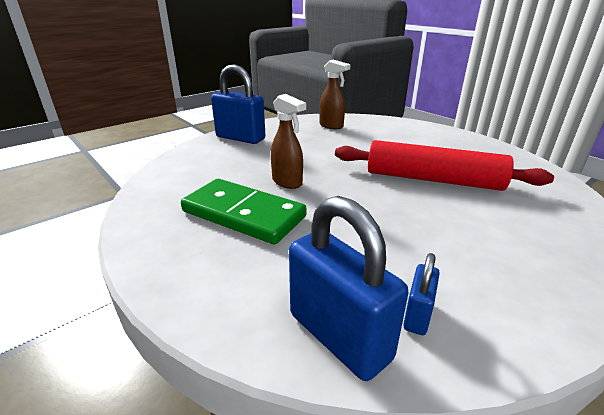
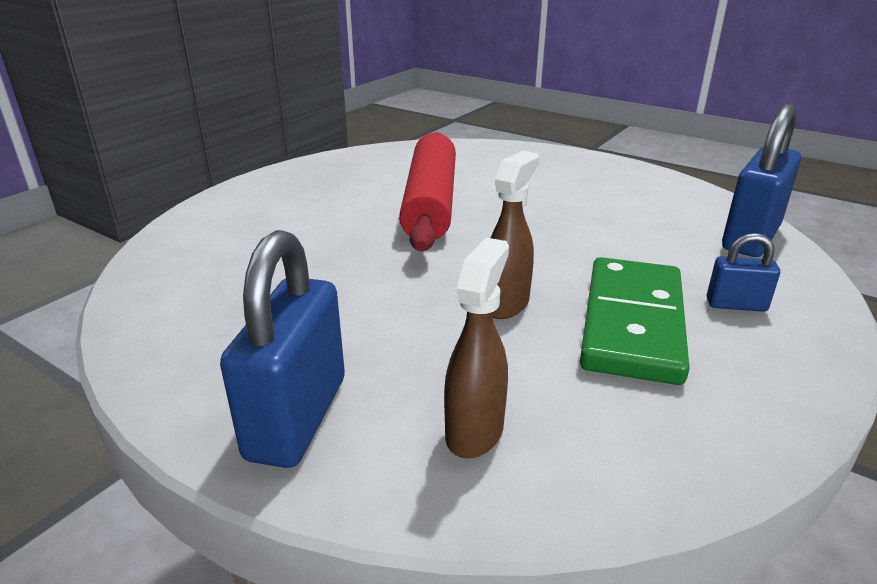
camera: 105 degrees left, 0 degrees up
brown spray bottle [319,60,350,129] -> brown spray bottle moved to [444,238,509,459]
blue padlock [403,253,440,335] -> blue padlock moved to [707,233,780,312]

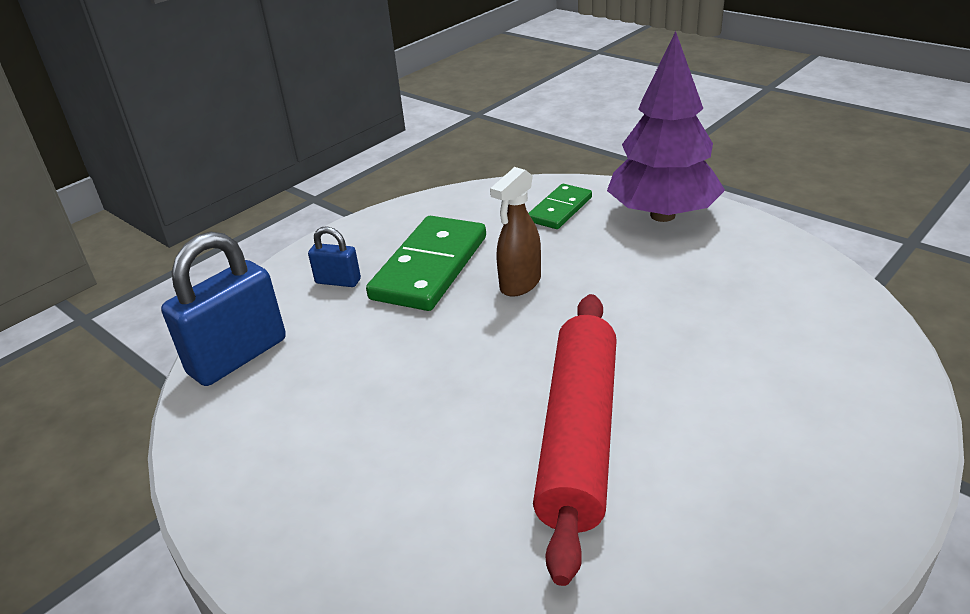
camera: 170 degrees left, 5 degrees up
blue padlock [220,230,345,468] -> purple tree [607,31,725,222]
brown spray bottle [444,238,509,459] -> green domino [528,184,592,229]

